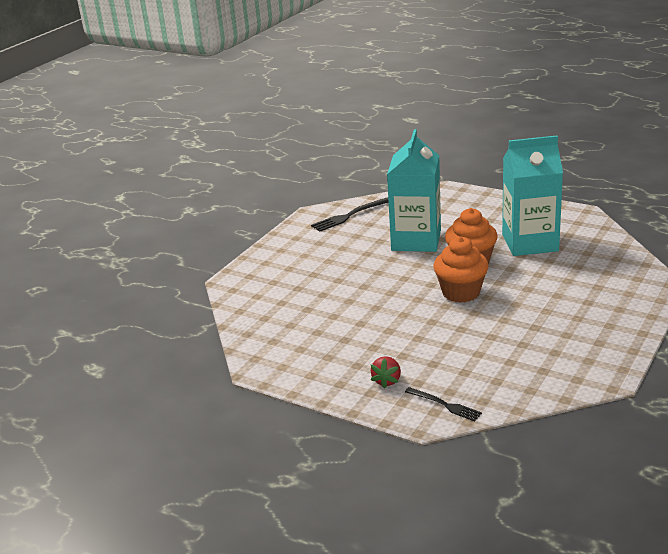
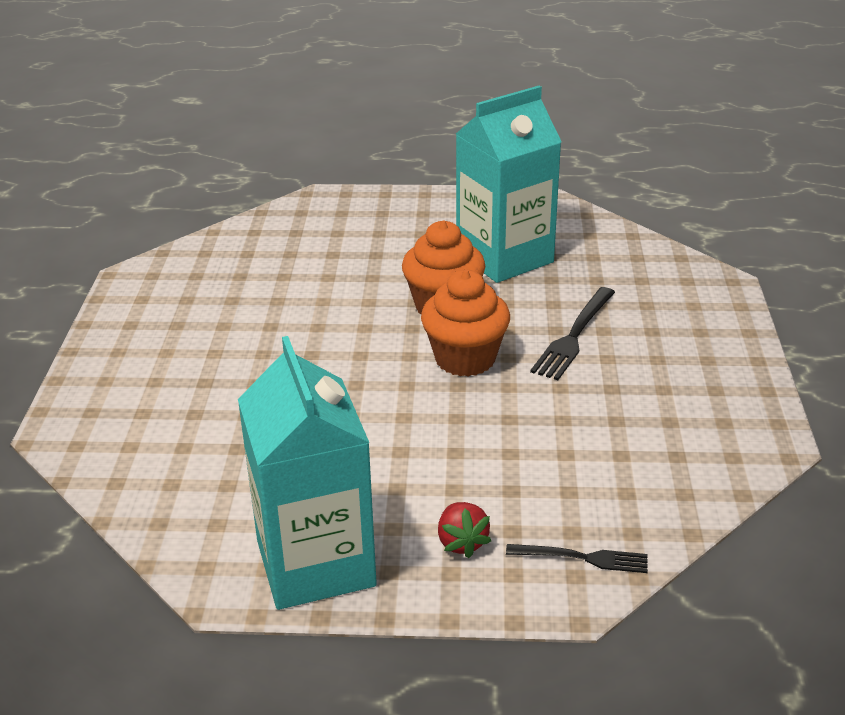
camera: 30 degrees left, 5 degrees up
black fork [311,197,389,232] -> black fork moved to [530,287,615,380]
turquoise carton [387,129,441,252] -> turquoise carton moved to [238,336,377,610]

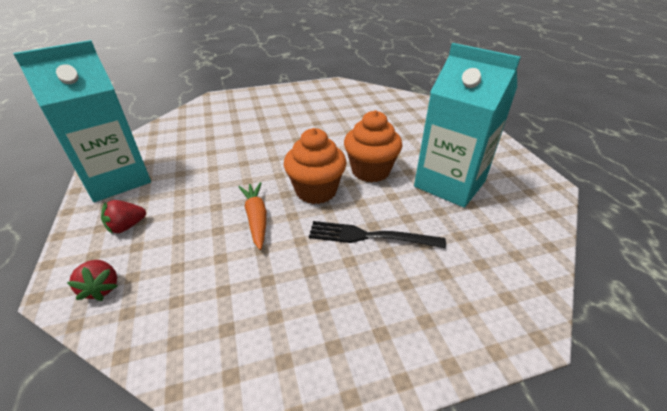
camera: 70 degrees right, 5 degrees up
black fork [506,544,648,573] -> red strawberry [67,260,117,301]
none -> orange carrot [238,182,267,250]

